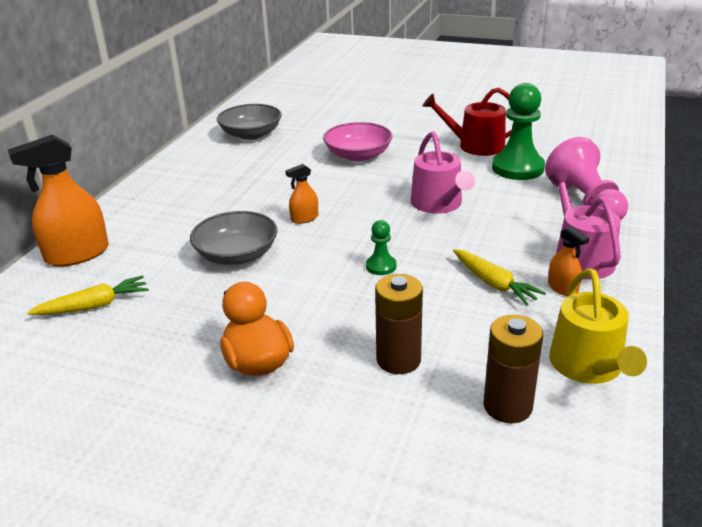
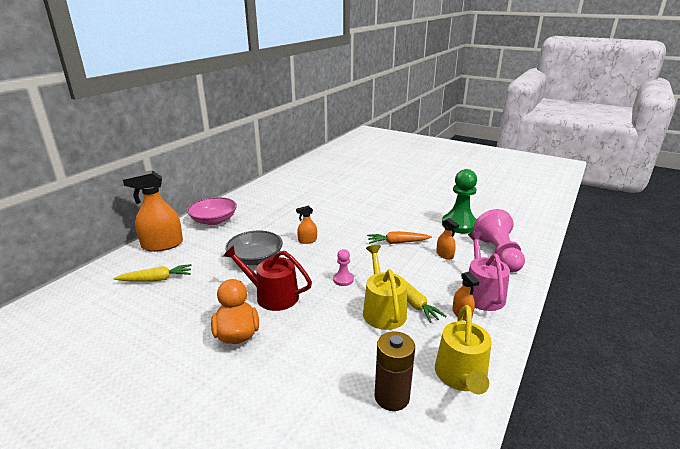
camera: 10 degrees right, 5 degrees down
grey bowl [217,104,282,140] -> none
pink bowl [323,122,392,162] -> pink bowl moved to [187,197,237,225]
green pawn [366,220,397,275] -> pink pawn [333,249,354,286]
brown battery [375,274,423,374] -> none
pink watering can [411,131,475,214] -> orange carrot [367,231,432,244]
red watering can [423,88,511,156] -> red watering can moved to [223,245,312,311]
none -> yellow watering can [363,245,407,330]
none -> orange spray bottle [436,218,459,259]

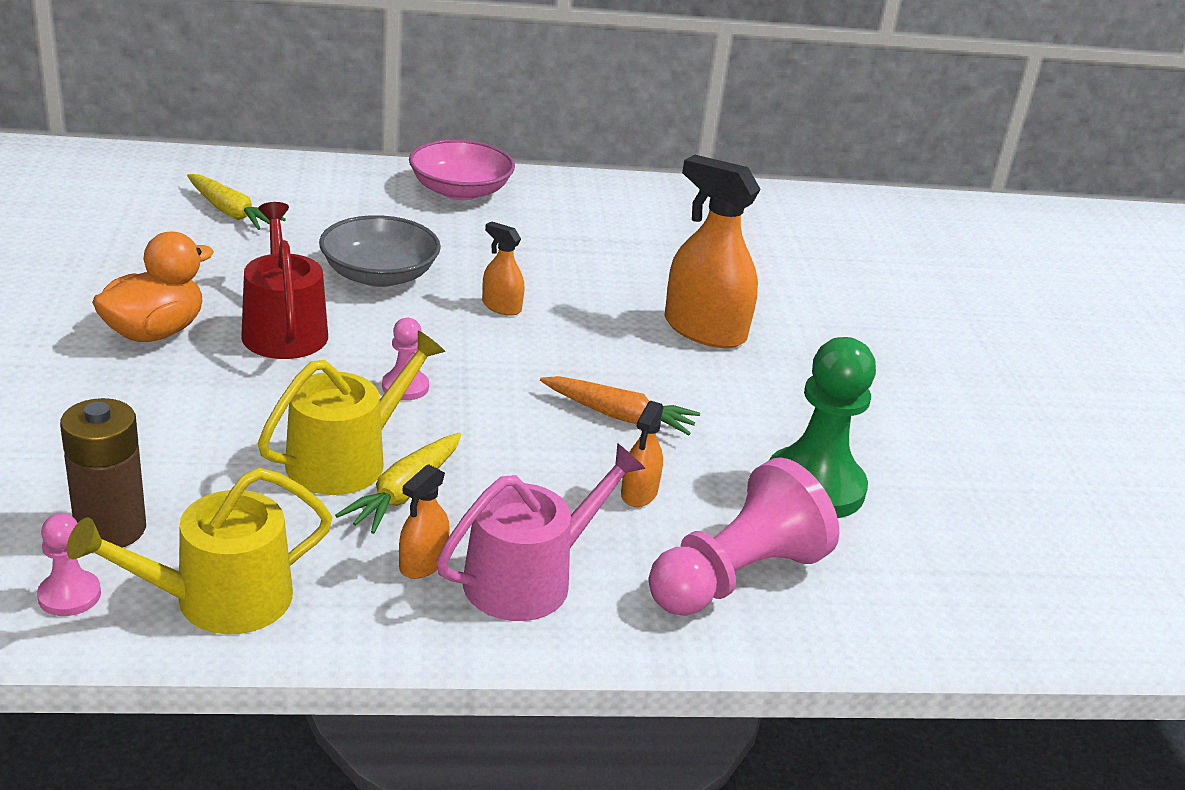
camera: 50 degrees right, 5 degrees up
orange spray bottle [123,170,183,252] -> orange spray bottle moved to [665,154,761,348]
orange carrot [367,231,432,244] -> orange carrot turned 150 degrees clockwise [540,376,700,435]
none -> pink pawn [37,513,101,616]

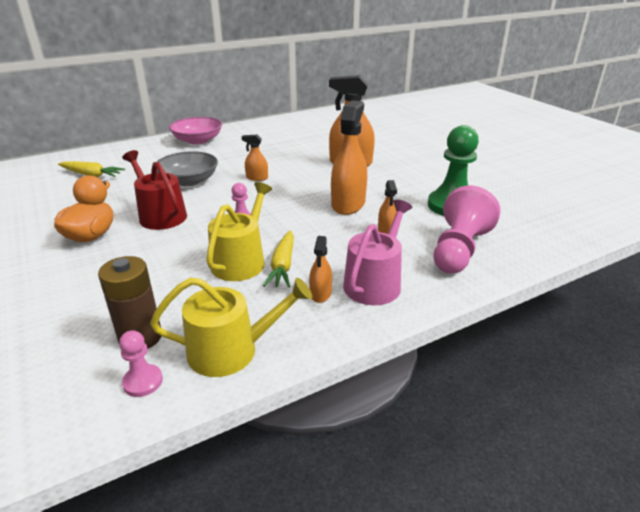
camera: 20 degrees left, 0 degrees up
yellow watering can [67,468,332,634] -> yellow watering can turned 135 degrees counterclockwise [150,277,313,377]
orange carrot [540,376,700,435] -> orange spray bottle [331,100,367,215]

